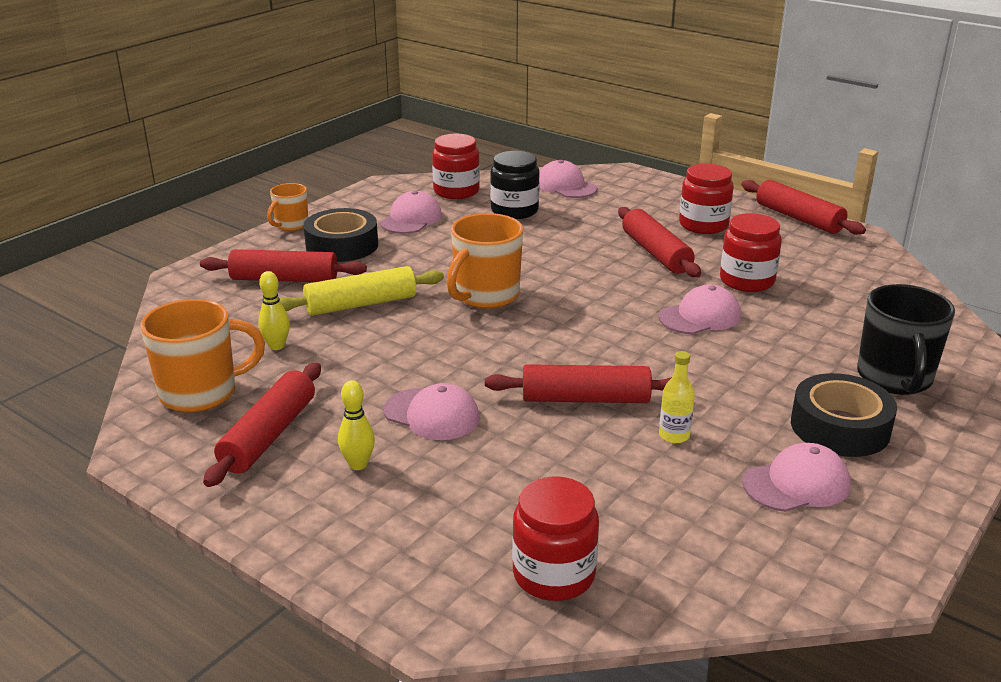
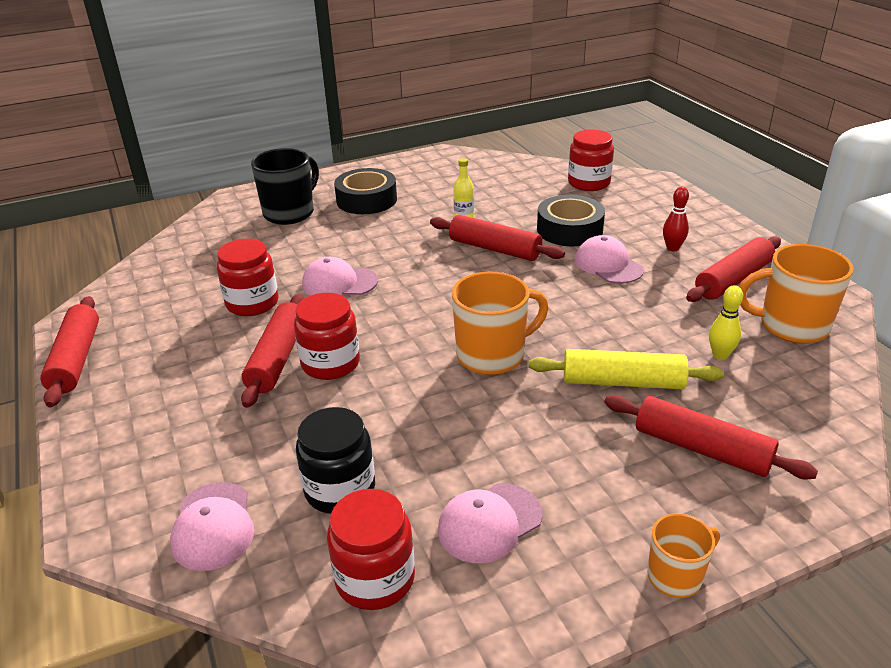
camera: 150 degrees left, 5 degrees up
black tape [304,208,378,262] -> black tape moved to [537,195,605,246]
yellow bowling pin [338,380,375,470] -> red bowling pin [663,187,689,251]
red jar [679,164,734,234] -> red jar moved to [294,293,360,380]
pink cap [742,443,850,512] -> none

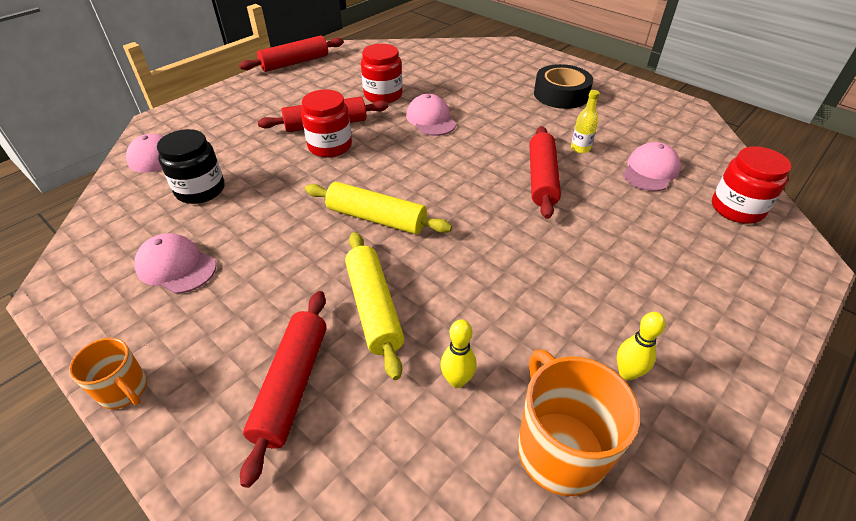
camera: 65 degrees right, 10 degrees up
black mug [251,148,319,225] -> none
red jar [327,489,415,610] -> none
orange mug [452,272,549,375] -> yellow rolling pin [305,182,452,234]
black tape [537,195,605,246] -> none
pink cap [575,235,644,284] -> pink cap moved to [622,142,681,191]
red bowling pin [663,187,689,251] -> none
red rolling pin [686,236,781,302] -> yellow bowling pin [617,312,666,380]

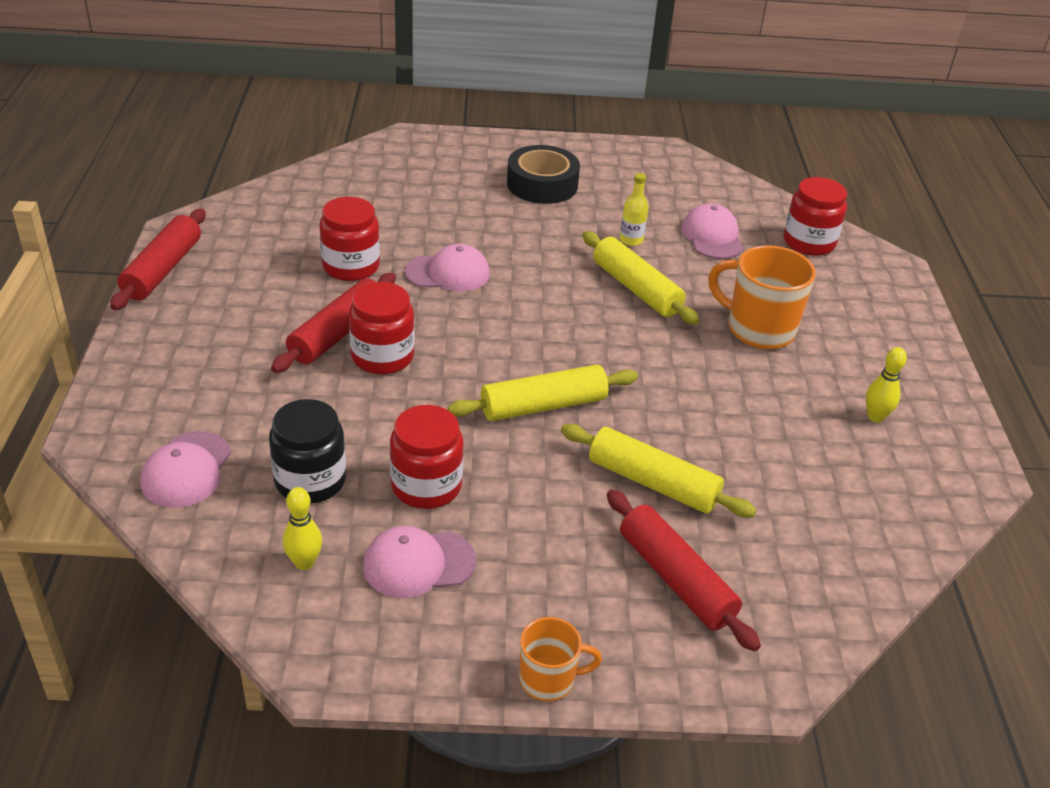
camera: 45 degrees left, 5 degrees down
pink cap [406,94,456,136] -> pink cap turned 150 degrees clockwise [405,244,490,292]
yellow bowling pin [440,319,476,388] -> yellow bowling pin moved to [283,487,322,570]
orange mug [518,349,640,496] -> orange mug moved to [708,245,816,349]
red rolling pin [529,126,561,219] -> yellow rolling pin [582,231,700,325]
none -> red jar [390,405,464,509]

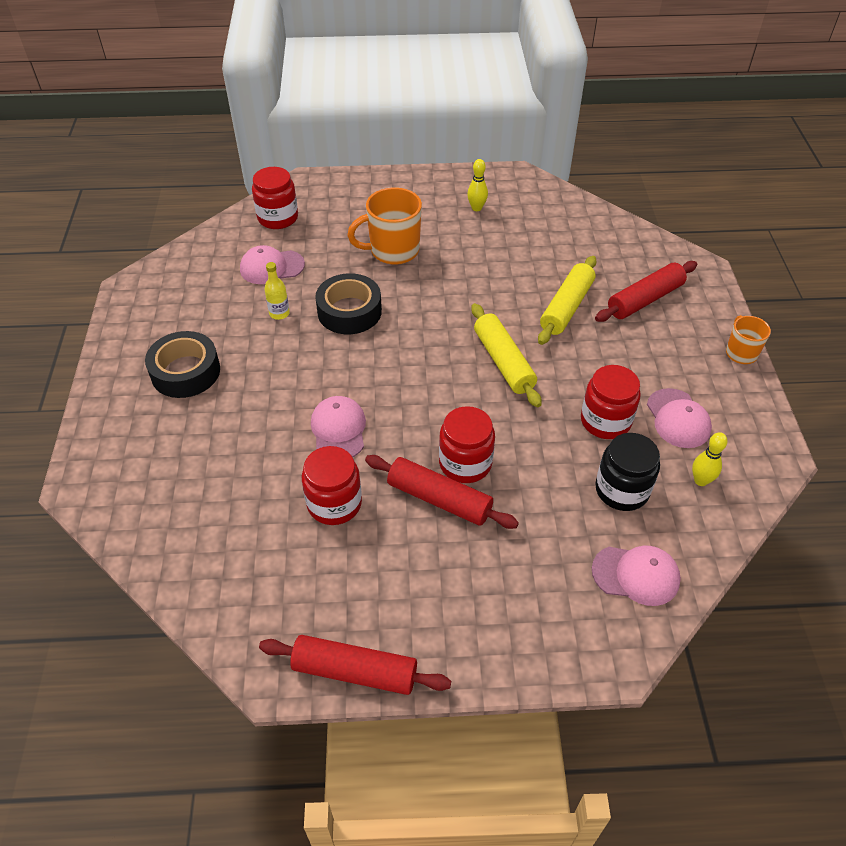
camera: 90 degrees left, 10 degrees up
yellow rolling pin [582,231,700,325] -> black tape [315,273,382,334]
orange mug [708,245,816,349] -> orange mug turned 45 degrees clockwise [347,187,422,265]

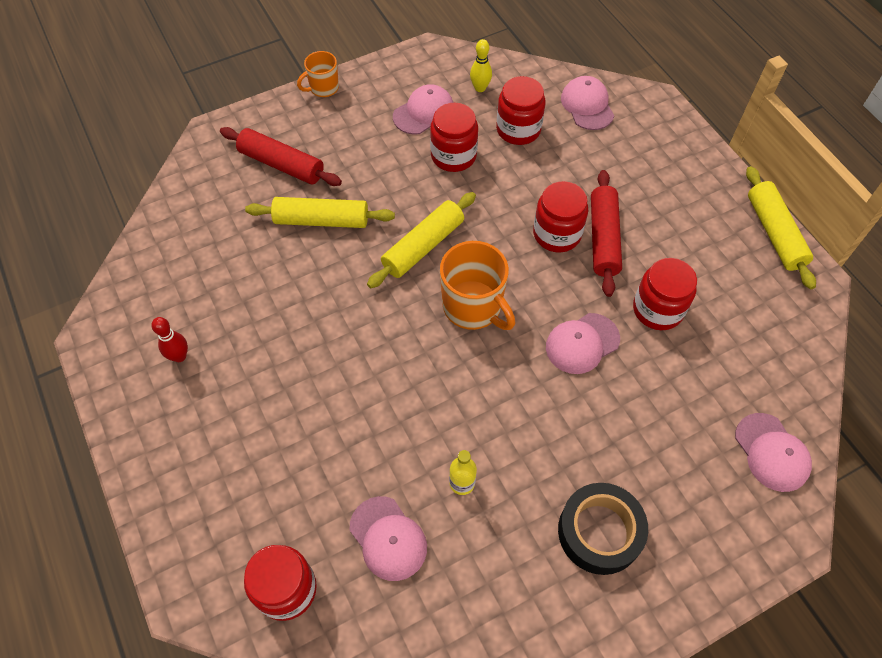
camera: 115 degrees left, 10 degrees up
red rolling pin [259,635,451,695] -> yellow rolling pin [746,166,816,289]
black tape [315,273,382,334] -> none
orange mug [347,187,422,265] -> orange mug moved to [440,241,515,330]
yellow bowling pin [467,159,488,211] -> red bowling pin [152,317,188,362]
black jar [595,433,660,511] -> red jar [496,76,545,145]
none -> pink cap [735,413,812,492]

